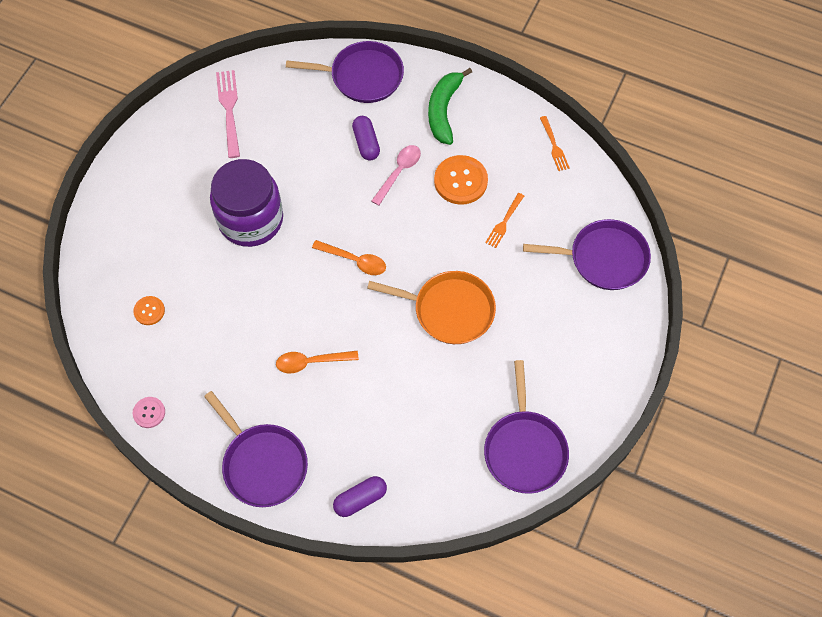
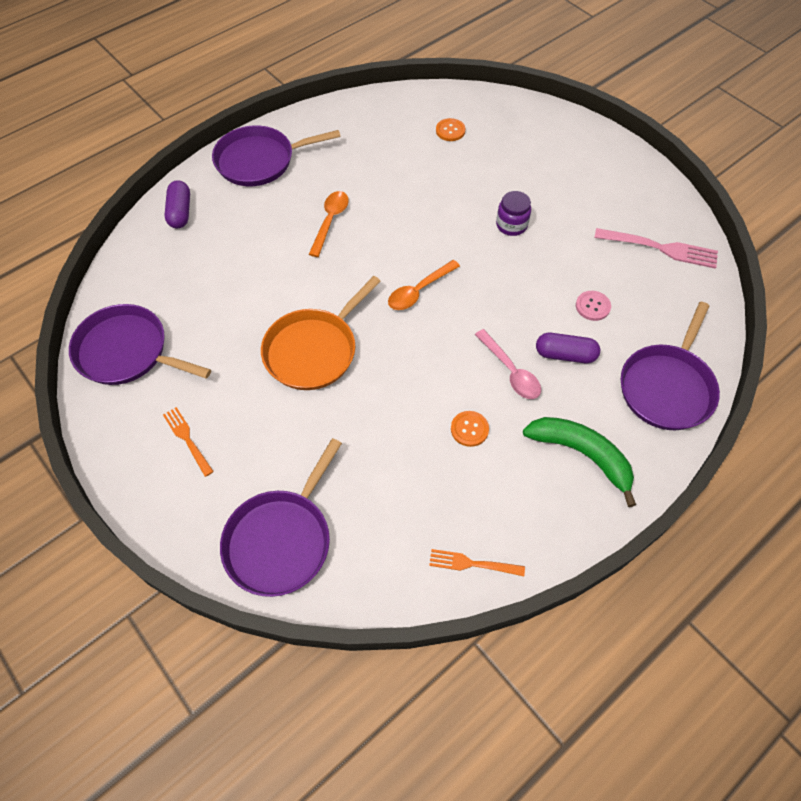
camera: 115 degrees right, 5 degrees down
pink button [133,397,165,428] -> pink button moved to [576,291,611,321]
purple jar [210,159,283,247] -> purple jar [496,191,531,236], size x0.44
orange button [434,155,488,205] -> orange button [451,411,489,447], size x0.54
orange fork [485,193,524,248] -> orange fork moved to [163,407,214,477]

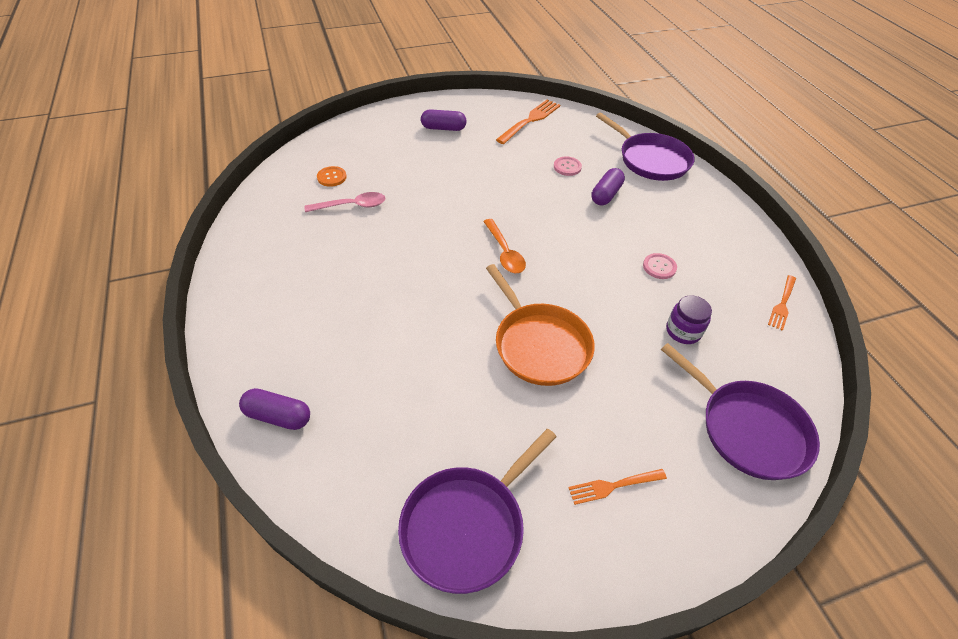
camera: 70 degrees left, 10 degrees down
purple pan [212,125,341,186] -> none
orange spoon [309,191,349,257] -> none
orange button [451,411,489,447] -> pink button [643,253,677,279]
pink spoon [475,329,541,399] -> pink spoon moved to [305,192,385,212]
purple jar [496,191,531,236] -> purple jar moved to [666,296,712,344]
green banana [523,417,636,507] -> none
pink fork [594,228,718,269] -> orange fork [496,100,560,144]
none -> purple capsule [421,109,467,131]

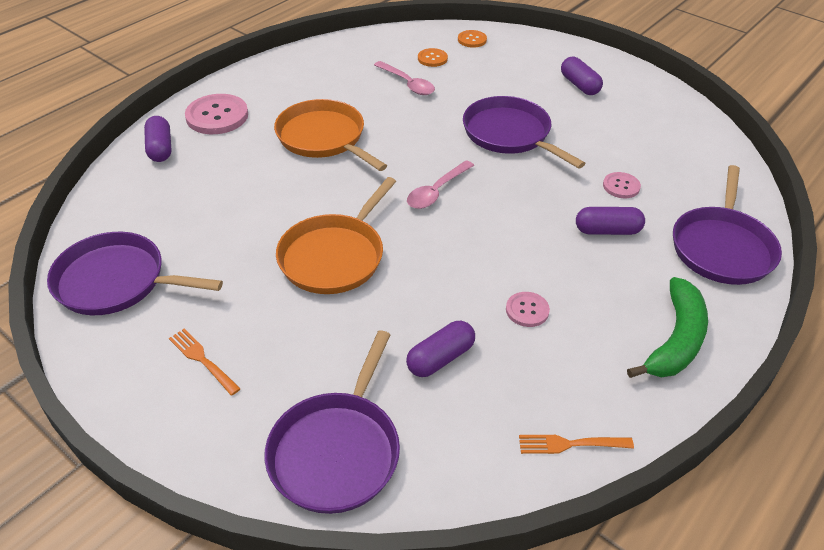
camera: 60 degrees right, 5 degrees down
orange spoon [483,219,526,273] -> pink spoon [407,160,474,209]
orange fork [496,100,560,144] -> none
purple jar [666,296,712,344] -> purple capsule [406,321,475,377]
none -> pink button [185,94,248,134]
none -> orange pan [274,99,387,171]
none -> orange button [458,30,487,48]
none -> purple pan [463,96,585,169]
none -> green banana [627,277,708,378]

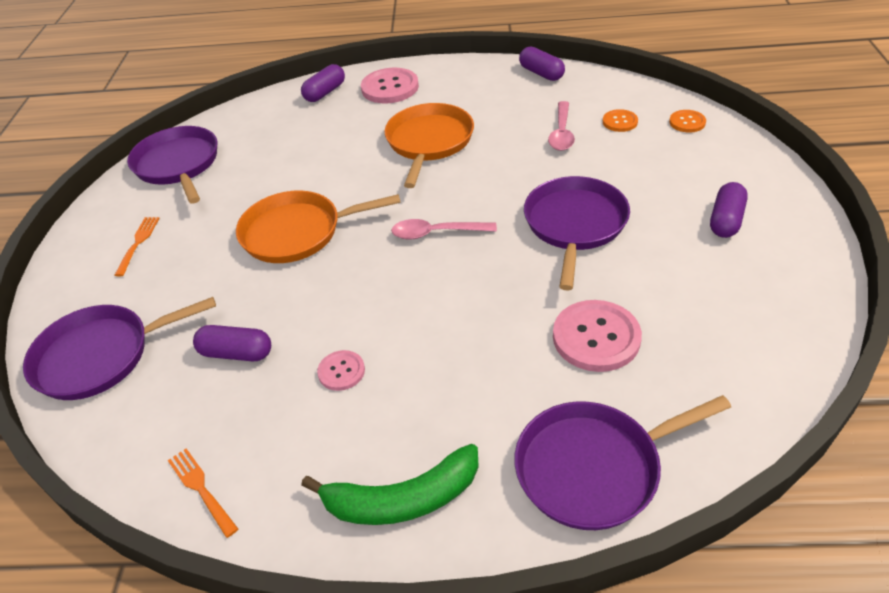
camera: 55 degrees right, 0 degrees up
purple capsule [576,207,645,235] -> purple capsule moved to [519,46,565,81]
pink button [603,172,641,198] -> pink button [553,300,642,372], size x1.85

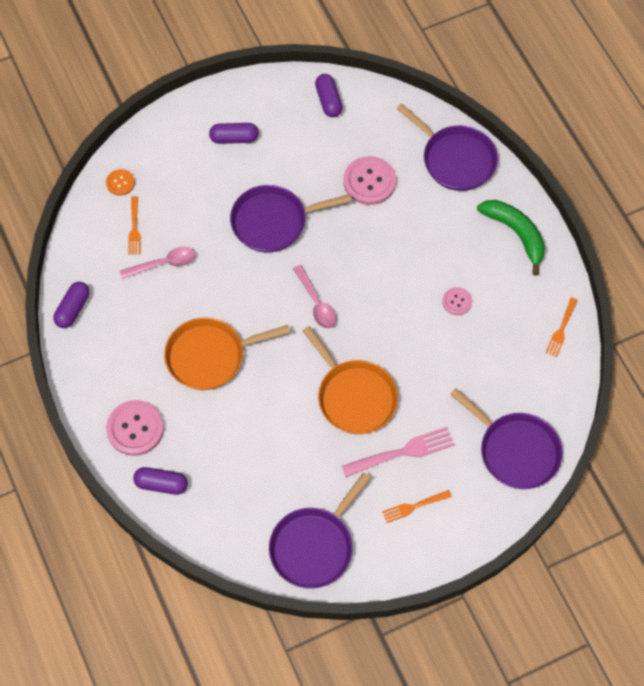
camera: 120 degrees left, 20 degrees up
purple capsule [193,325,271,361] -> purple capsule moved to [315,74,343,117]
orange button [603,109,638,132] -> orange fork [128,196,141,255]
none -> pink fork [342,427,455,477]

